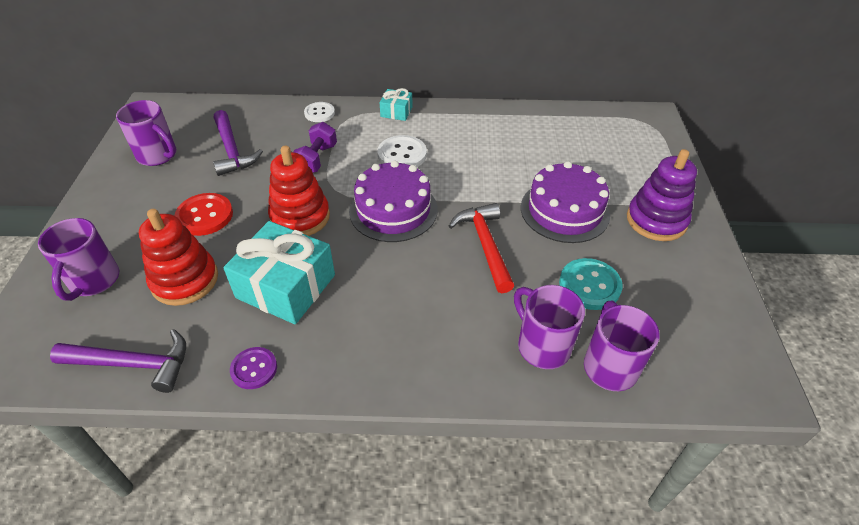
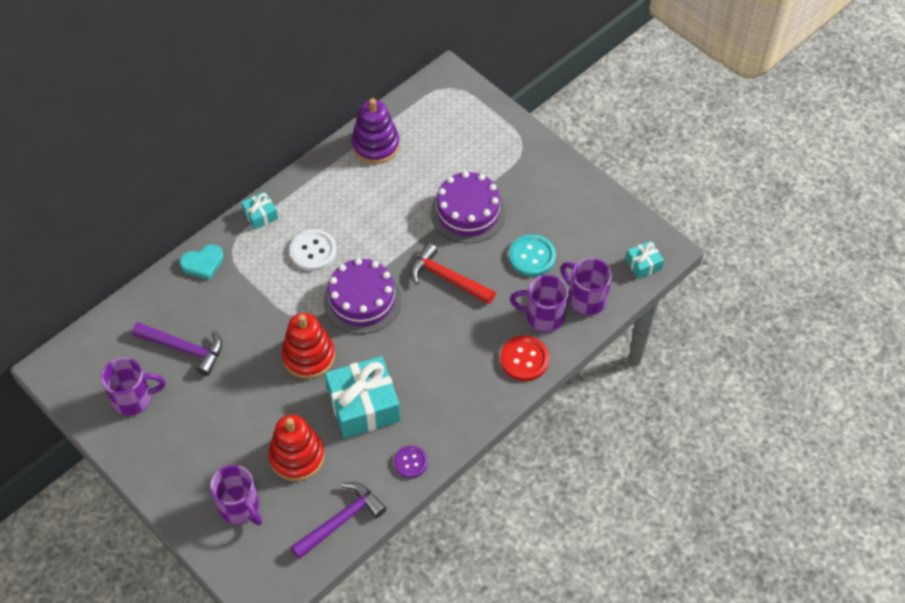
camera: 45 degrees left, 10 degrees up
red button [174,193,233,236] -> red button moved to [500,336,549,381]
purple dumbbell [293,122,337,173] -> none
white button [304,102,335,122] -> turquoise heart [180,244,224,280]
purple stacking toy [627,149,697,241] -> purple stacking toy moved to [351,98,400,164]
none -> turquoise gift [626,241,664,279]

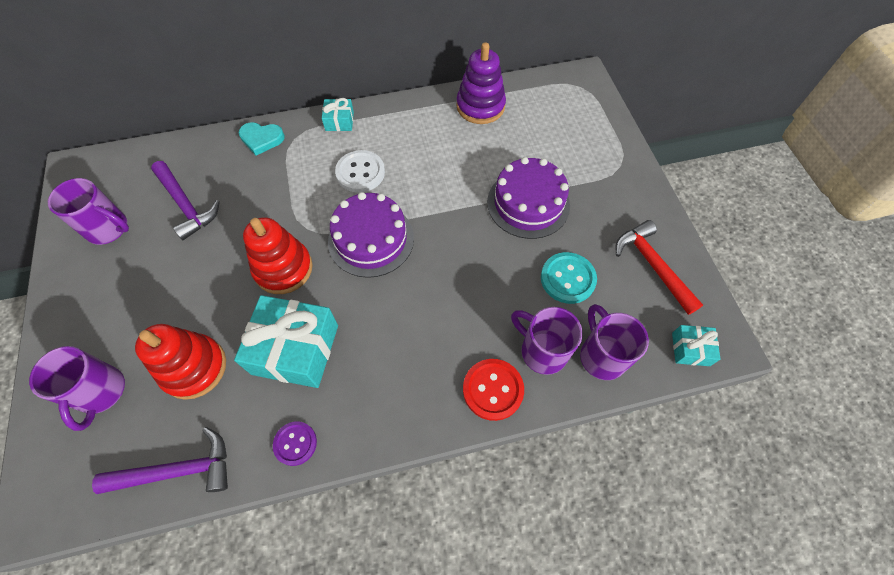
camera: 30 degrees right, 5 degrees up
red hammer [410,243,496,304] -> red hammer moved to [616,220,703,315]

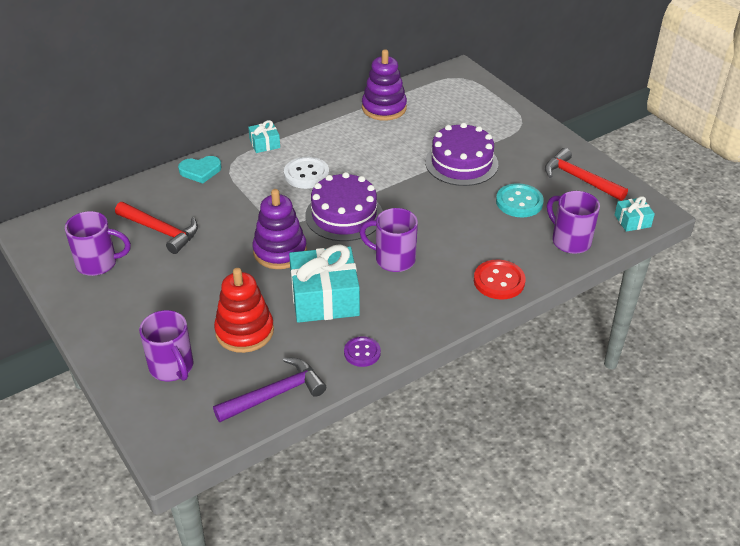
camera: 20 degrees left, 20 degrees down
purple hammer [151,161,220,240] -> red hammer [115,202,198,254]
red stacking toy [243,217,313,294] -> purple stacking toy [252,189,307,269]
purple mug [511,307,583,375] -> purple mug moved to [359,208,418,272]

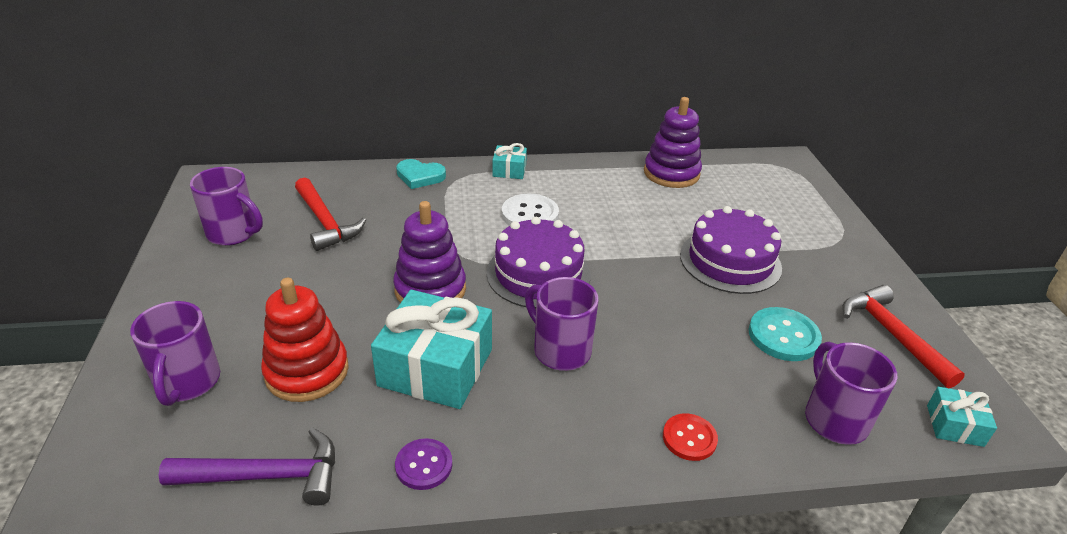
camera: 25 degrees right, 5 degrees down
red button [474,260,526,300] -> red button [663,413,718,461], size x0.66

